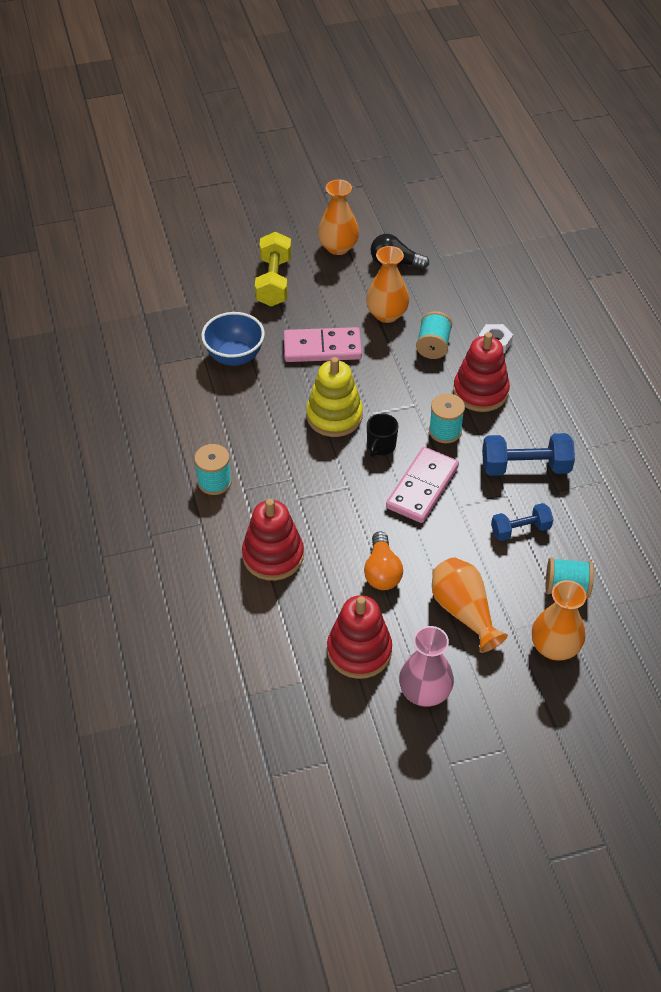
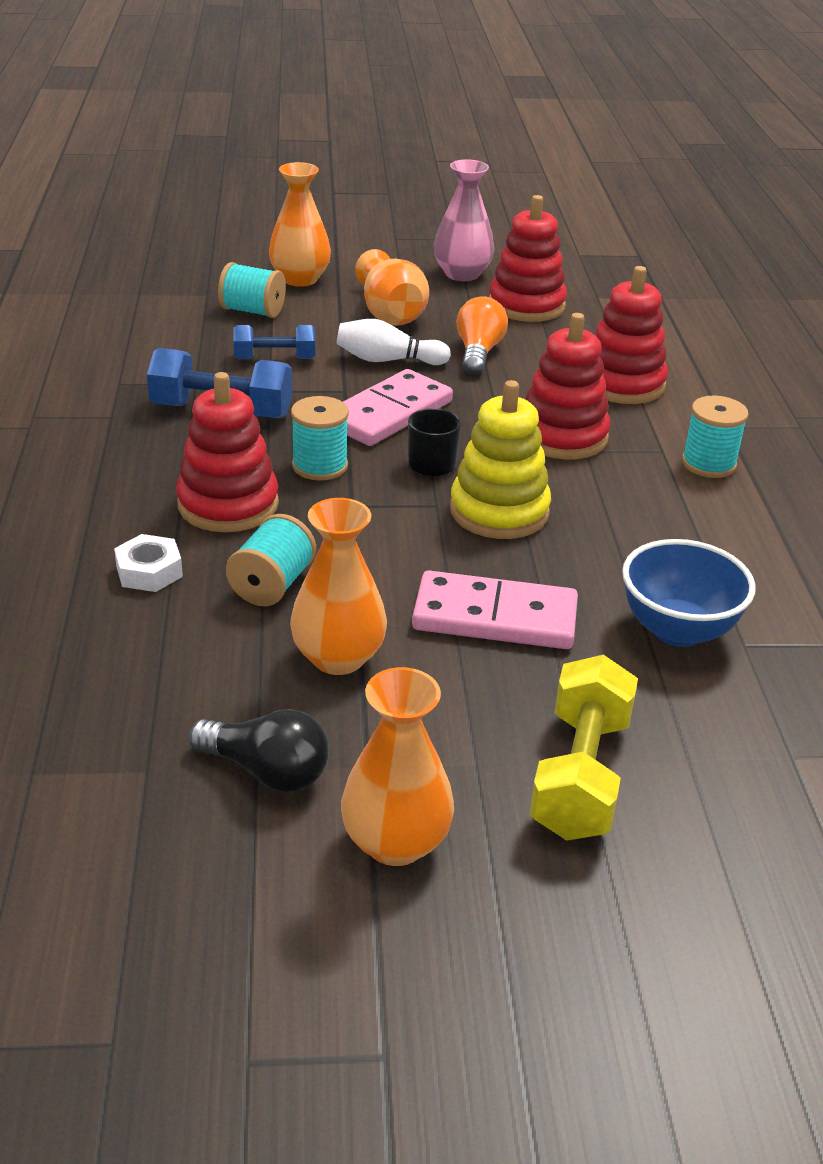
camera: 170 degrees left, 15 degrees down
none -> white bowling pin [336,319,451,365]
none -> red stacking toy [525,313,611,460]

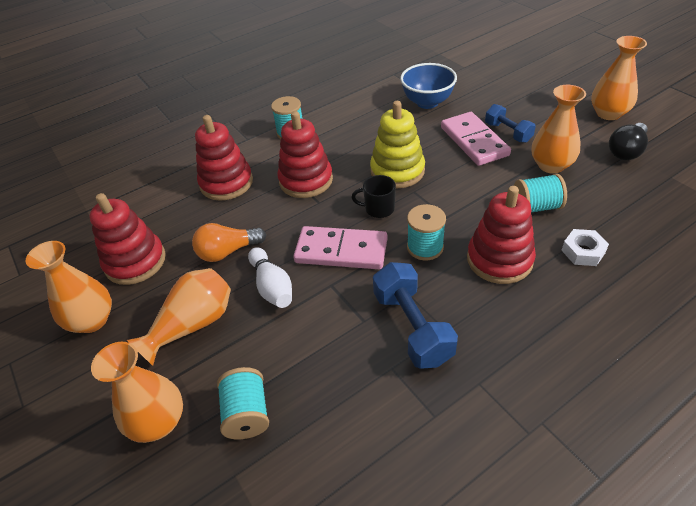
camera: 115 degrees left, 10 degrees up
black light bulb [189,709,329,792] -> black light bulb turned 135 degrees counterclockwise [609,123,648,160]
blue dumbbell [233,325,315,359] -> blue dumbbell moved to [485,104,536,143]
pink vase [434,159,494,281] -> orange vase [26,241,112,333]
yellow dumbbell [530,655,638,841] -> none

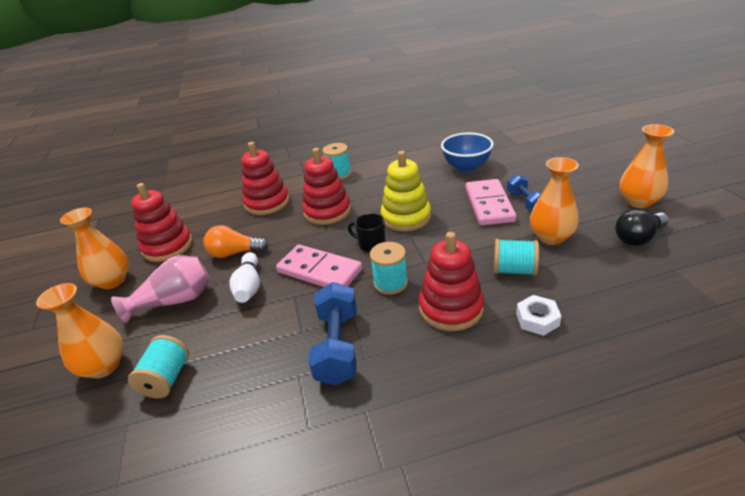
camera: 20 degrees right, 10 degrees down
orange vase [127,268,231,366] -> pink vase [111,255,210,323]

